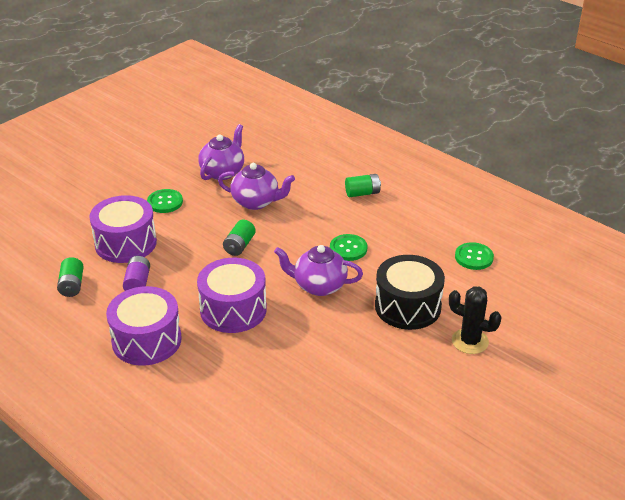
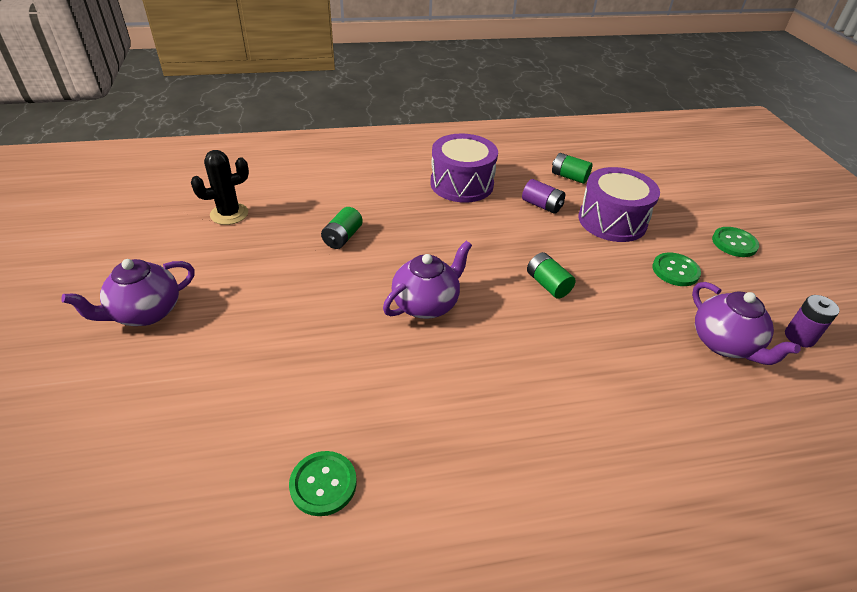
camera: 125 degrees right, 5 degrees up
purple drum [197,258,267,333] -> none
purple teapot [218,163,295,210] -> purple teapot moved to [61,259,195,326]
green button [330,234,368,261] -> green button moved to [712,227,759,257]
green battery [345,174,381,197] -> green battery moved to [321,207,363,249]
black drum [375,255,445,330] -> none
black cactus [449,286,502,354] -> black cactus moved to [191,150,249,225]
none -> purple battery [785,295,840,347]

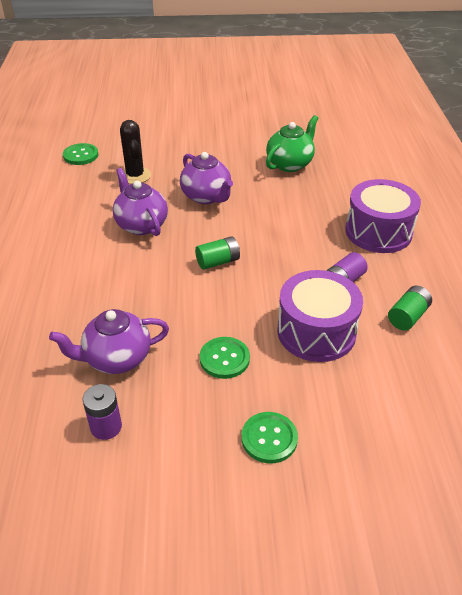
camera: 100 degrees right, 0 degrees up
purple teapot [61,259,195,326] -> purple teapot moved to [113,168,168,236]
black cactus [191,150,249,225] -> black cactus moved to [120,120,151,184]
green battery [321,207,363,249] -> green teapot [266,115,318,172]

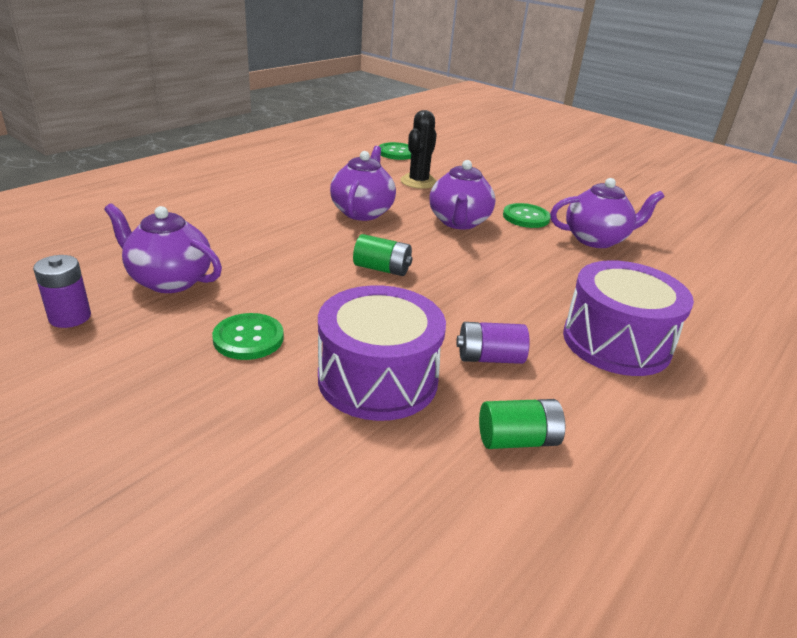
camera: 40 degrees right, 10 degrees down
green button [241,412,298,463] -> green button moved to [503,203,550,228]
green teapot [266,115,318,172] -> purple teapot [550,178,664,248]

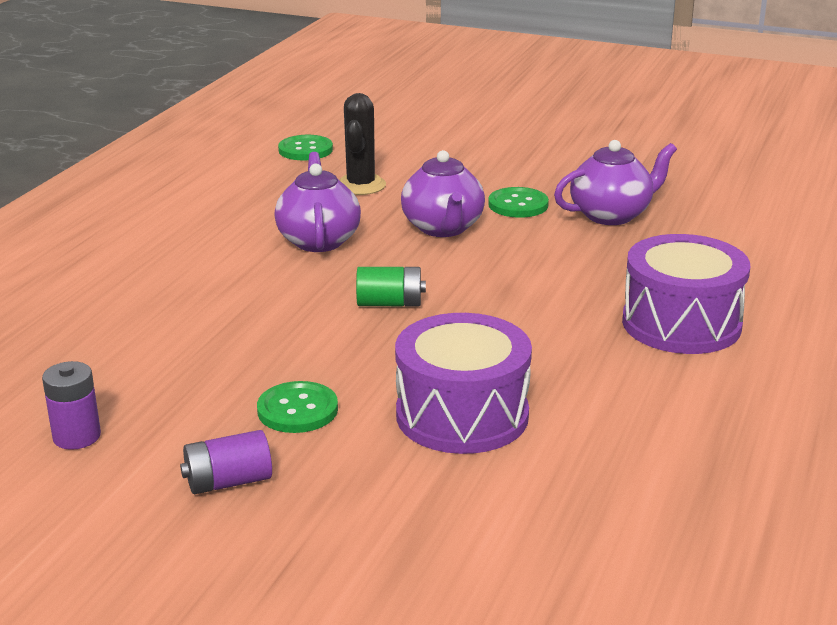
camera: 15 degrees left, 5 degrees down
purple teapot [104,203,222,293] -> none
purple battery [457,322,530,364] -> purple battery moved to [180,430,272,494]
green battery [479,399,565,449] -> none

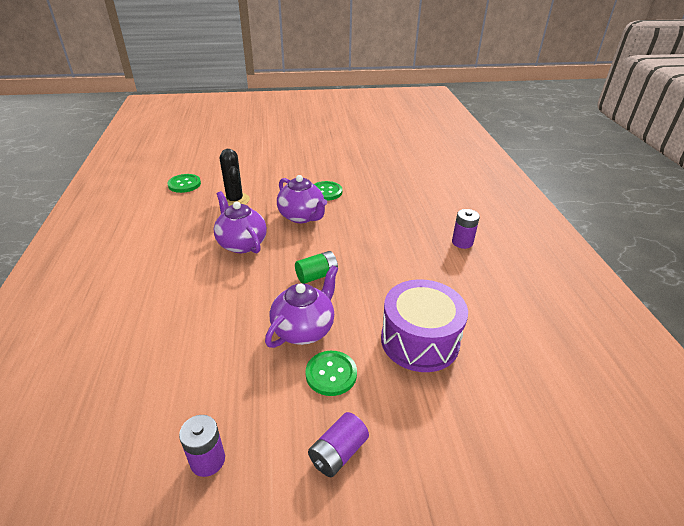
camera: 30 degrees left, 10 degrees up
purple teapot [554,140,677,225] -> purple teapot moved to [265,265,338,348]
purple drum [622,234,750,354] -> purple battery [452,209,480,249]

